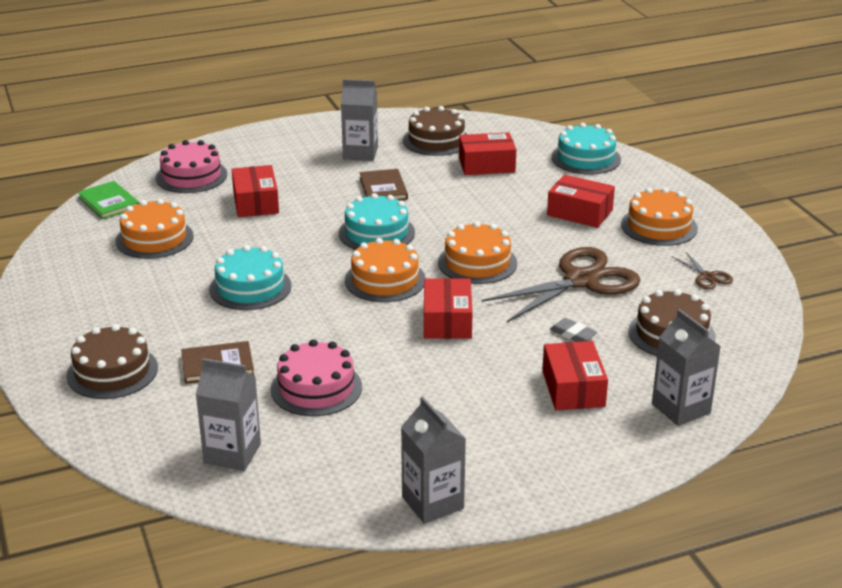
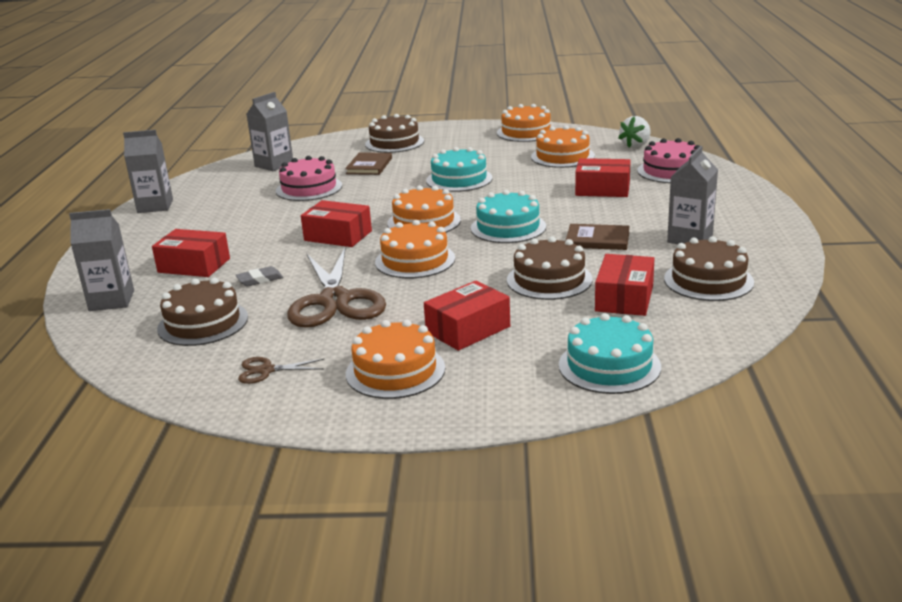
camera: 115 degrees right, 5 degrees down
green book [77,181,139,220] -> white strawberry [618,116,650,148]
none -> orange cake [497,104,552,142]
none -> brown cake [507,236,593,300]

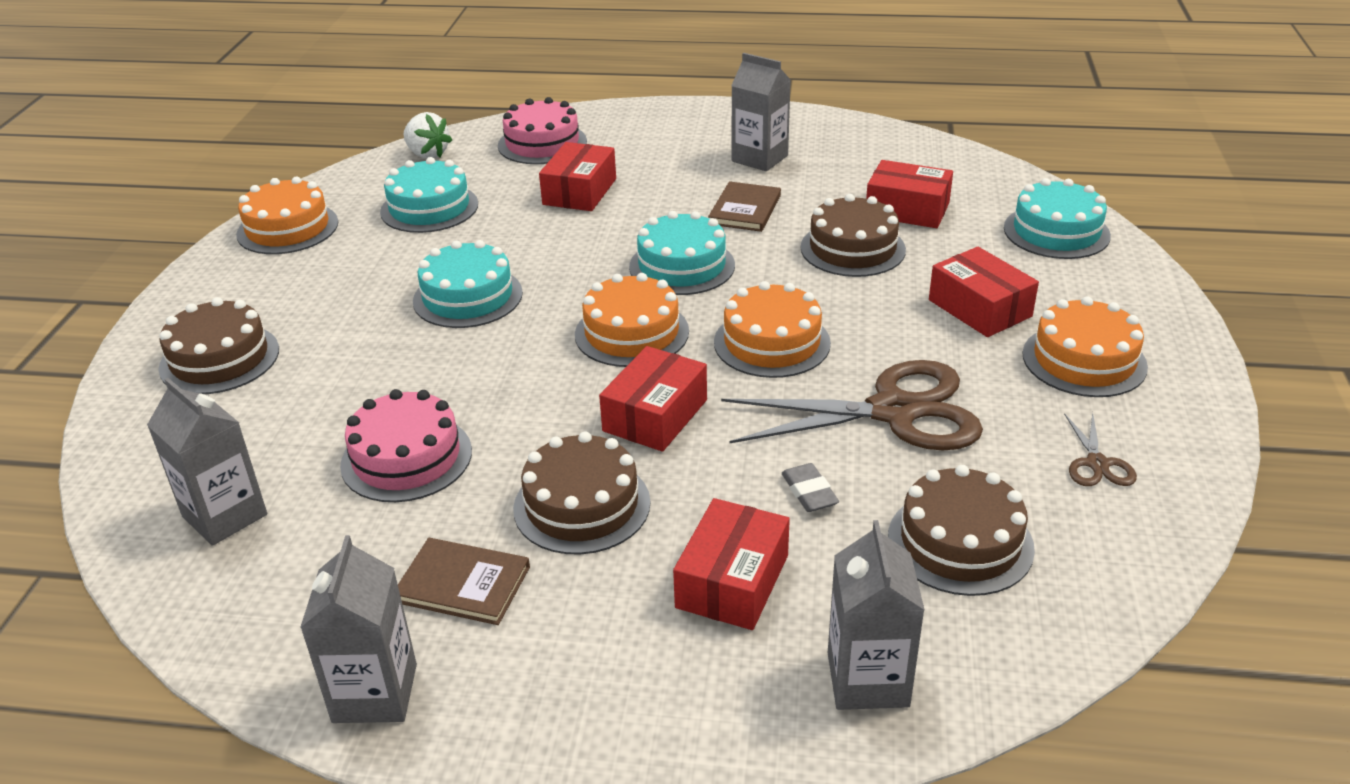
camera: 85 degrees left, 10 degrees up
brown book [345,152,392,175] -> brown book moved to [398,538,530,625]
orange cake [531,125,595,168] -> turquoise cake [380,157,478,233]
brown cake [664,236,754,301] -> brown cake moved to [513,431,650,554]

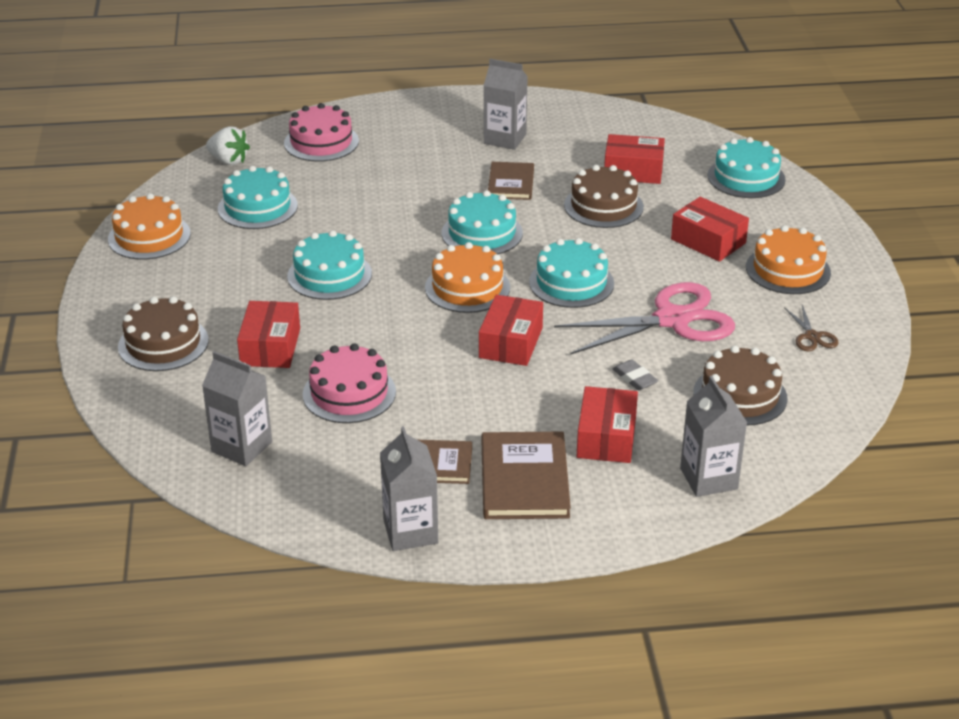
camera: 15 degrees left, 0 degrees up
brown cake [513,431,650,554] -> none
red box [539,142,616,211] -> red box moved to [237,301,300,368]
orange cake [714,281,831,378] -> turquoise cake [529,238,614,308]
brown scissors [721,360,983,450] -> pink scissors [554,282,735,354]
none -> brown book [482,432,571,519]

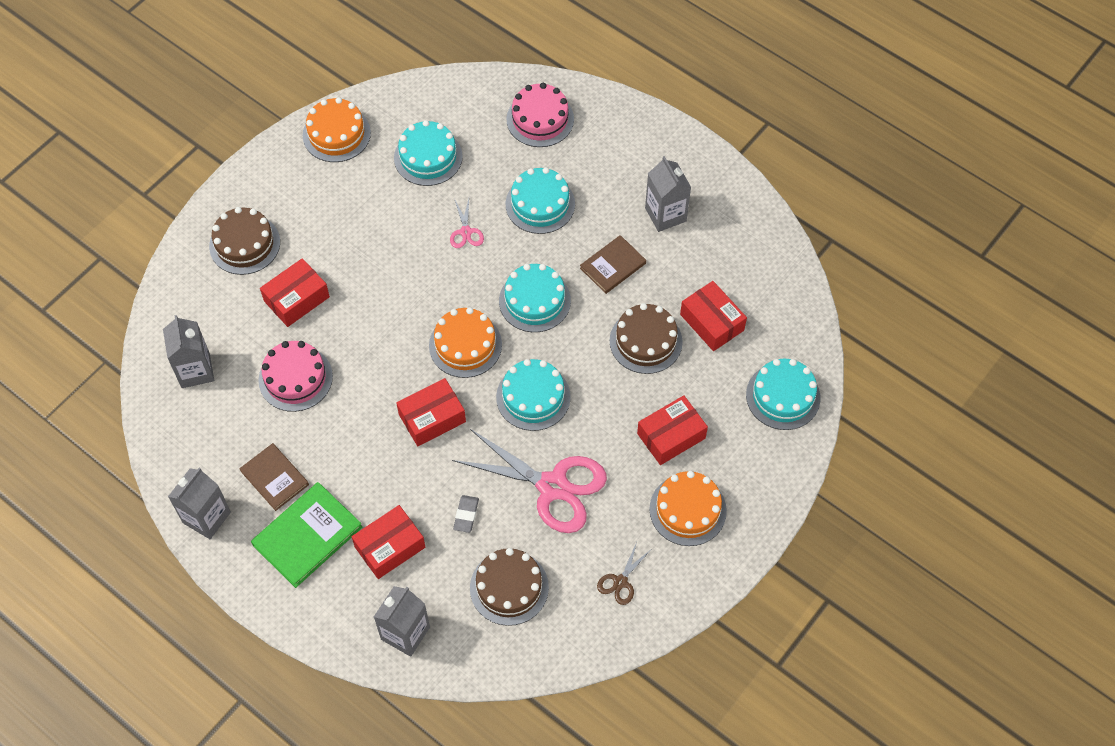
camera: 45 degrees right, 25 degrees up
white strawberry [206,127,250,165] -> none
turquoise cake [287,230,372,300] -> turquoise cake moved to [505,167,575,234]
brown book [482,432,571,519] -> green book [251,482,362,588]
red box [671,197,749,262] -> red box turned 60 degrees clockwise [637,395,708,465]
none -> pink scissors [450,198,484,248]

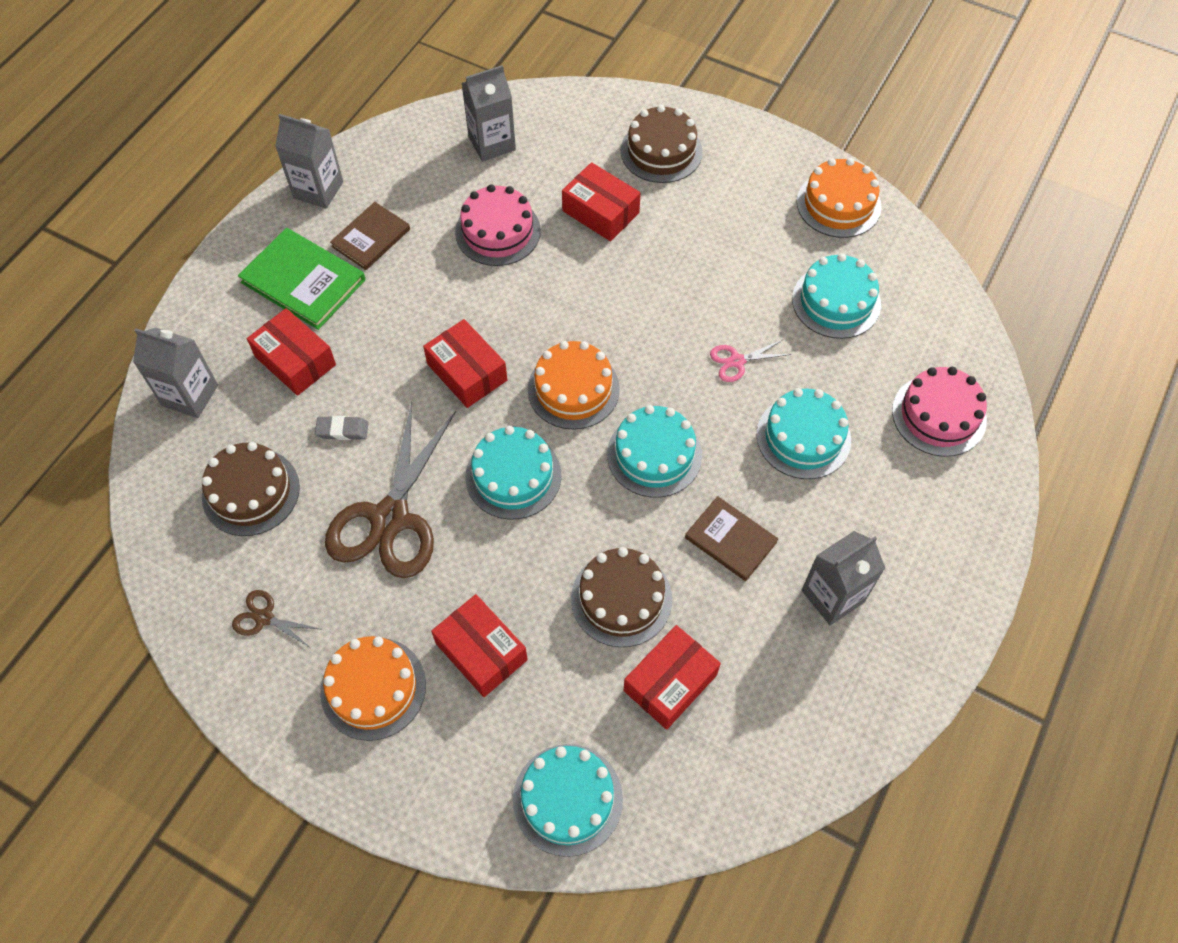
camera: 80 degrees right, 0 degrees up
pink scissors [452,429,607,533] -> brown scissors [325,402,456,578]

